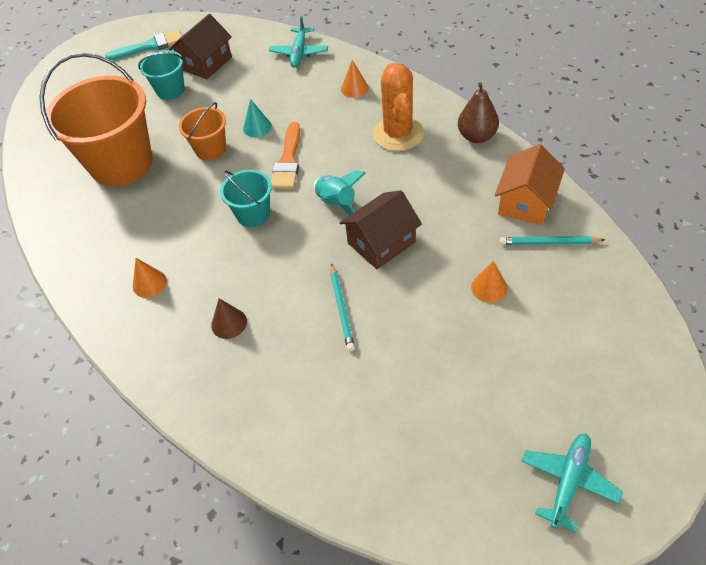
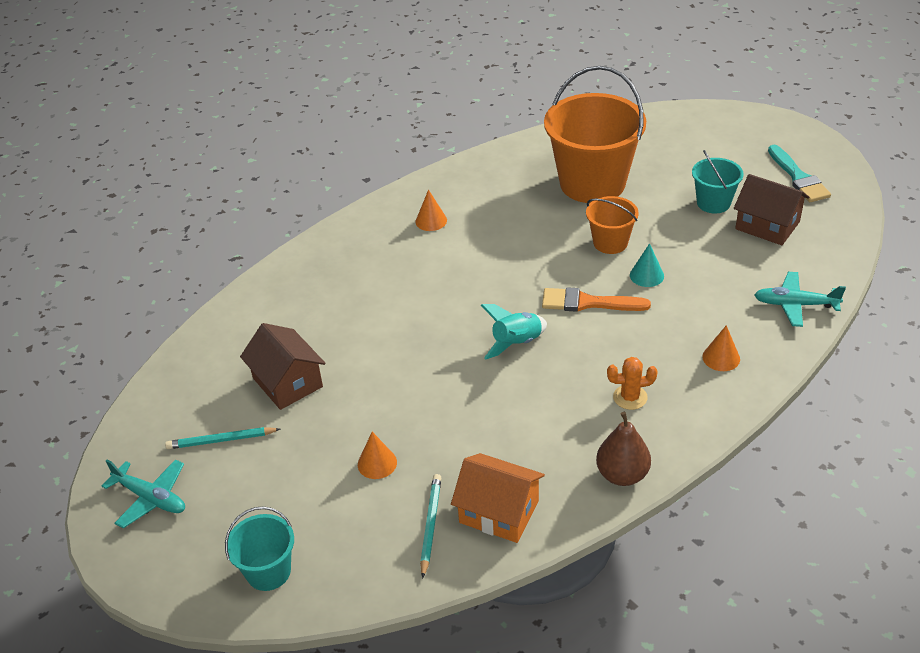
camera: 90 degrees right, 10 degrees down
brown cone [211,298,247,339] -> none
turquoise bucket [220,170,272,227] -> turquoise bucket moved to [225,506,294,591]
turquoise pencil [331,263,355,351] -> turquoise pencil moved to [165,427,280,449]
brown house [339,190,422,269] -> brown house moved to [240,323,326,410]
orange cactus [373,63,424,151] -> orange cactus [607,357,658,410], size x0.52

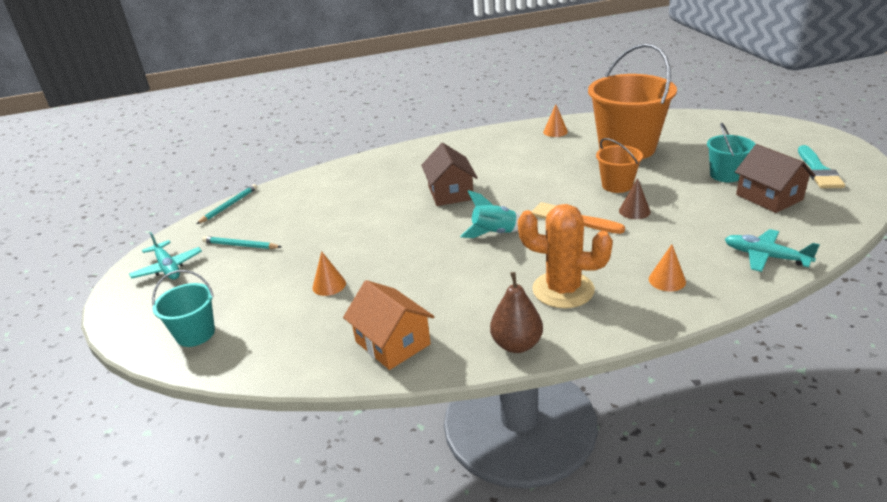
camera: 25 degrees right, 10 degrees down
brown house [240,323,326,410] -> brown house moved to [421,143,478,206]
orange cone [415,190,447,231] -> orange cone moved to [543,104,568,137]
turquoise pencil [420,474,441,579] -> turquoise pencil moved to [197,184,257,224]
orange cactus [607,357,658,410] -> orange cactus [518,204,613,309], size x1.91
turquoise cone [630,243,664,287] -> brown cone [619,178,651,219]

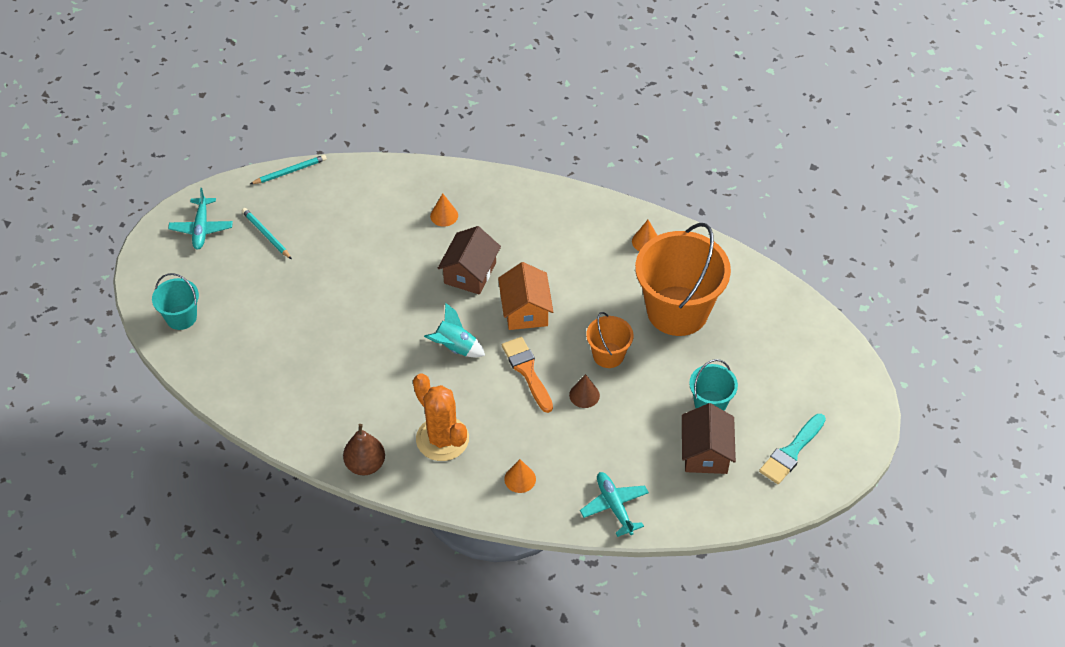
camera: 30 degrees right, 20 degrees up
orange cone [312,251,346,296] -> orange cone moved to [430,193,458,227]
orange house [343,280,435,370] -> orange house moved to [498,262,553,330]

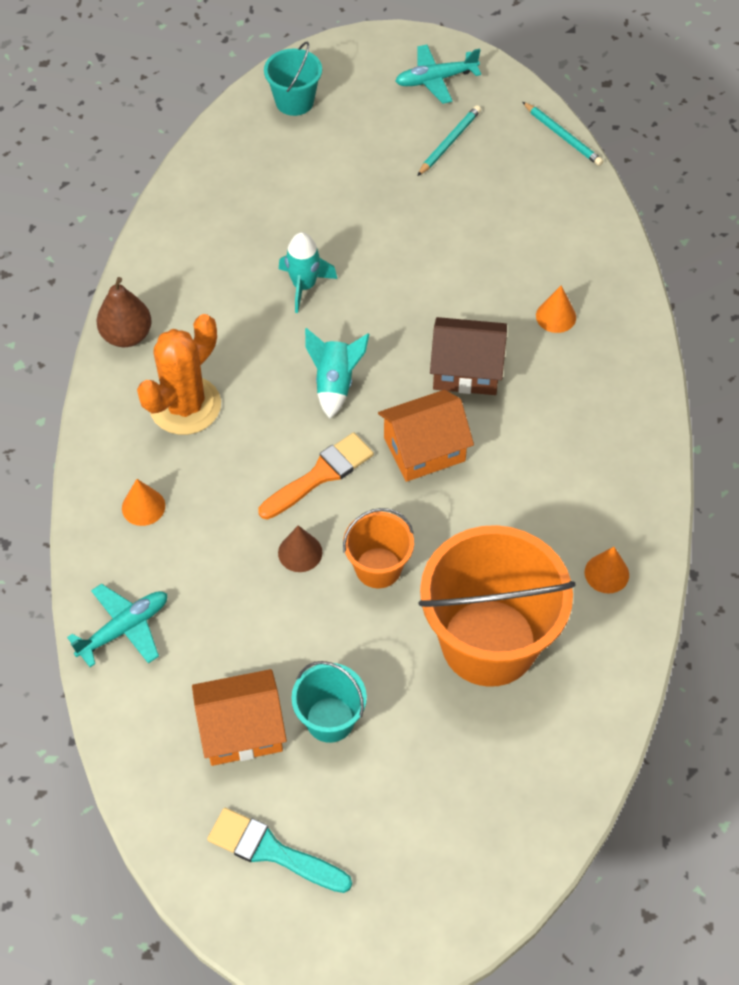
camera: 75 degrees right, 5 degrees up
brown house [682,403,736,474] -> orange house [192,669,287,766]
none -> turquoise rocket [279,232,337,313]

